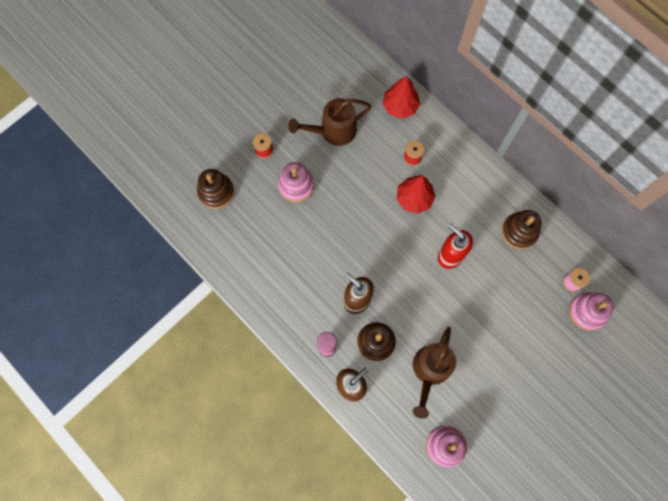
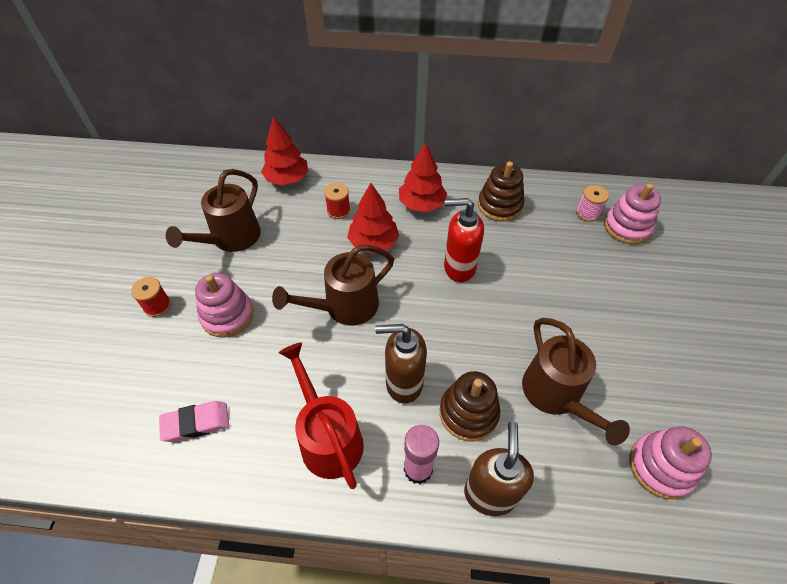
camera: 40 degrees left, 20 degrees down
brown stacking toy [197,169,234,209] -> none
none -> pink eraser [159,401,229,442]
none -> brown watering can [272,245,394,325]
none -> red watering can [279,342,364,489]
none -> red tree [399,143,447,212]

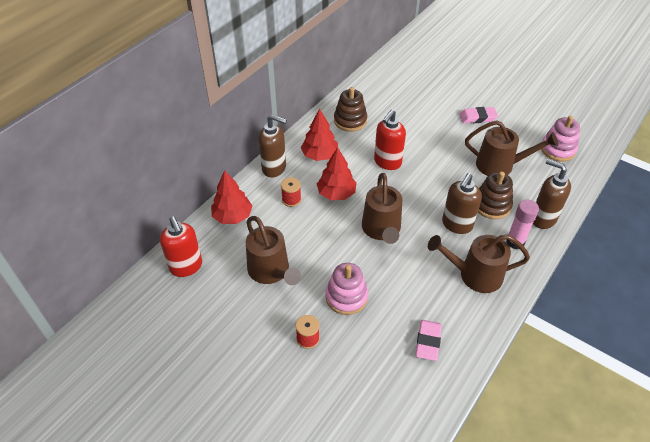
camera: 60 degrees left, 5 degrees down
red watering can [279,342,364,489] -> brown watering can [428,234,530,293]
pink spool [576,185,609,222] -> none
pink stacking toy [604,184,661,244] -> none
none -> red soap dispenser [160,216,202,277]
none -> brown soap dispenser [259,114,287,178]
none -> pink eraser [459,107,498,123]

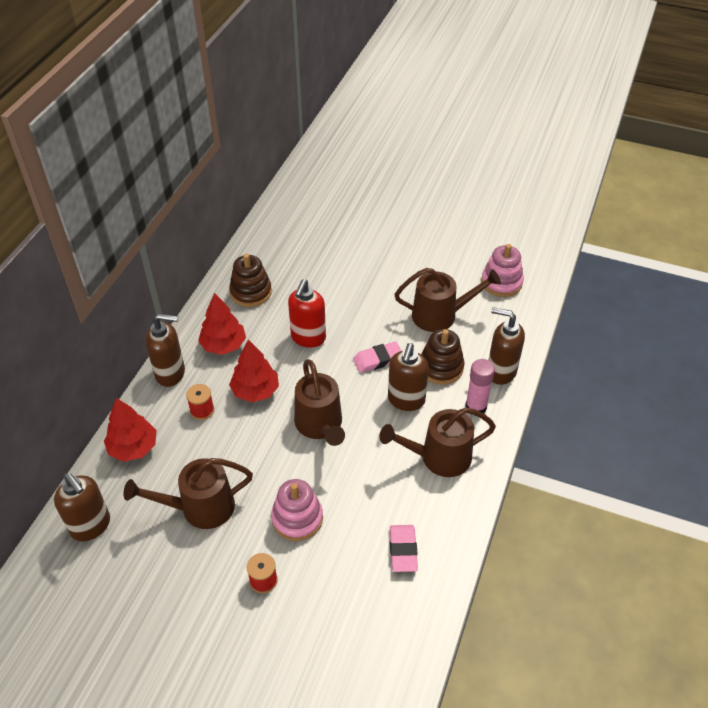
camera: 15 degrees left, 0 degrees up
red soap dispenser [160,216,202,277] -> brown soap dispenser [54,473,110,541]
brown watering can [246,216,301,285] -> brown watering can turned 120 degrees clockwise [123,458,253,529]
pink eraser [459,107,498,123] -> pink eraser moved to [353,342,402,373]

